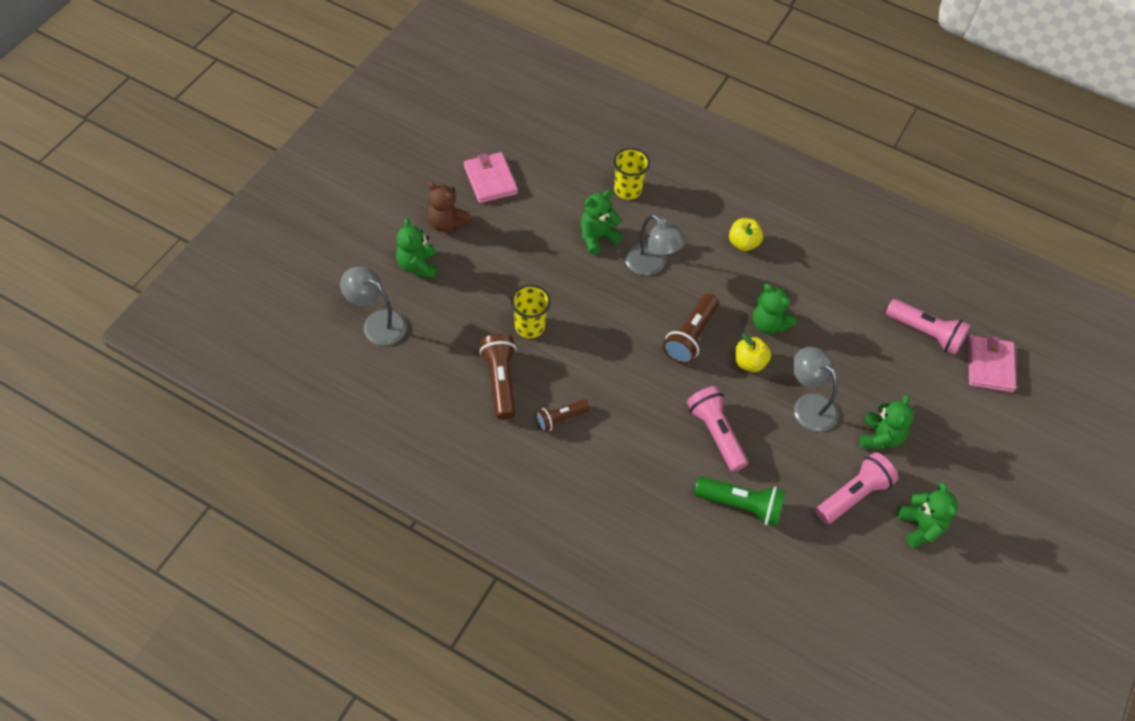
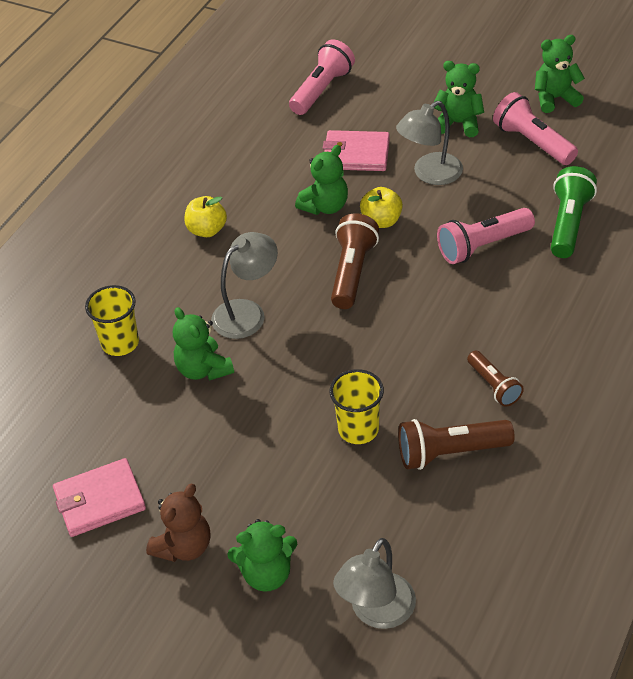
camera: 85 degrees left, 10 degrees down
brown flashlight [663,293,719,364] -> brown flashlight turned 105 degrees counterclockwise [331,213,379,309]
pink wallet [968,335,1016,393] -> pink wallet moved to [323,130,390,171]

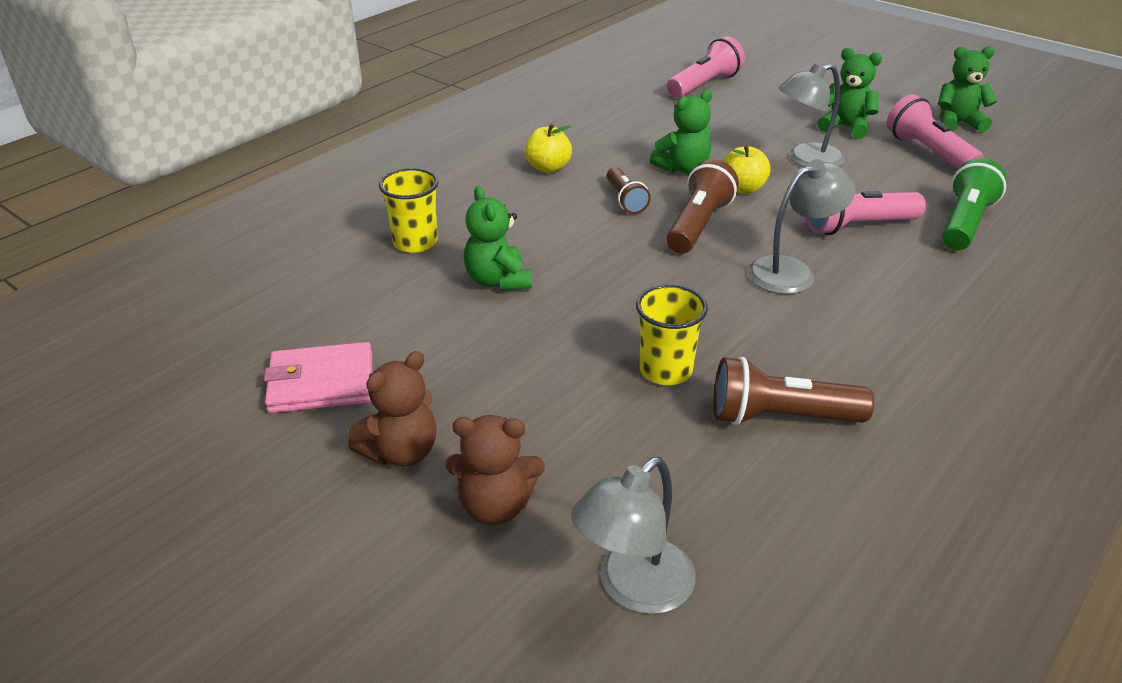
camera: 10 degrees right, 10 degrees down
grey lamp [211,232,278,339] -> grey lamp moved to [748,159,855,294]
green teddy bear [227,519,297,592] -> brown teddy bear [446,415,545,525]
pink wallet [323,130,390,171] -> none
brown flashlight [467,351,524,407] -> brown flashlight moved to [607,167,651,214]

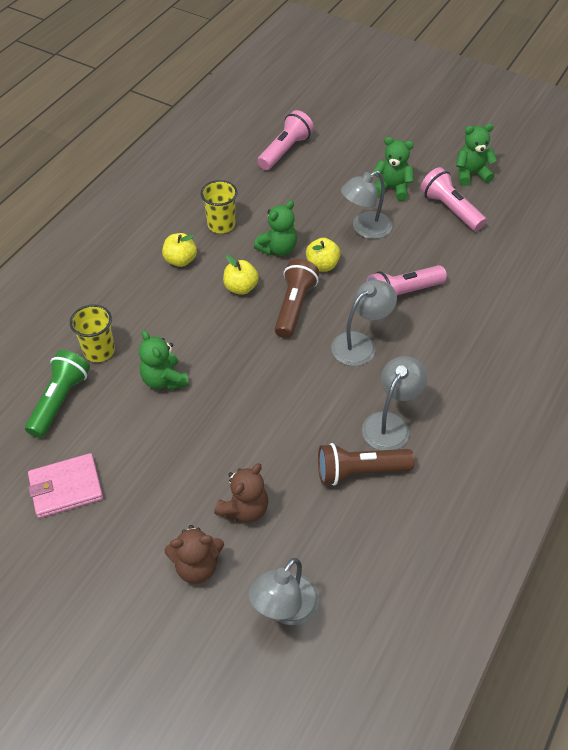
camera: 10 degrees left, 15 degrees up
brown teddy bear [348,351,436,466] -> brown teddy bear moved to [214,463,268,523]
brown flashlight [607,167,651,214] -> yellow apple [223,255,259,295]
yellow cup [636,285,708,385] -> yellow cup moved to [200,180,238,233]
green flashlight [942,158,1007,251] -> green flashlight moved to [25,350,90,438]
none -> grey lamp [362,356,428,450]

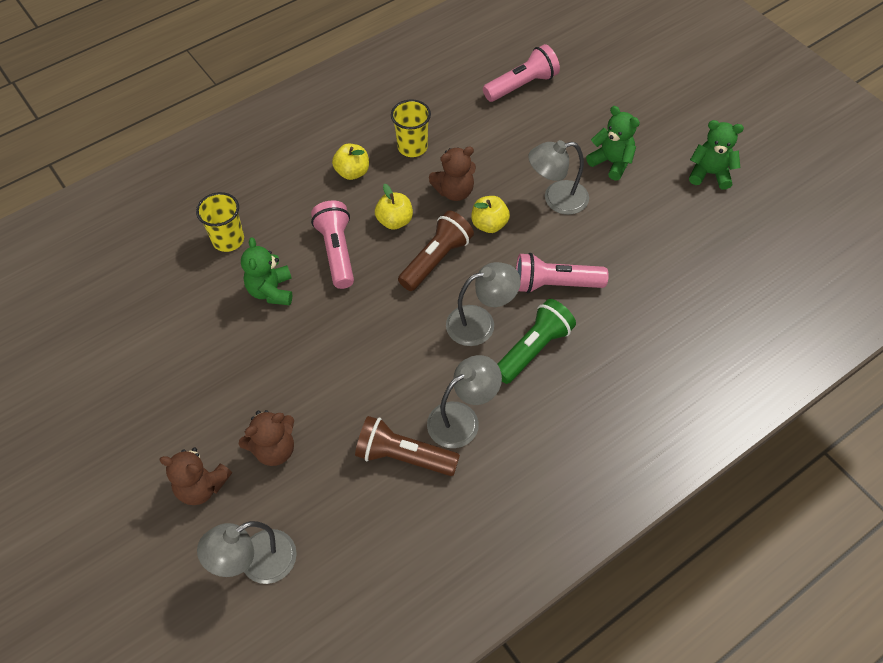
camera: 25 degrees right, 5 degrees up
green flashlight [25,350,90,438] -> green flashlight moved to [497,299,576,384]
pink wallet [28,453,103,518] -> none
green teddy bear [254,200,297,256] -> brown teddy bear [429,147,476,201]
pink flashlight [420,167,487,231] -> pink flashlight moved to [311,201,354,289]

